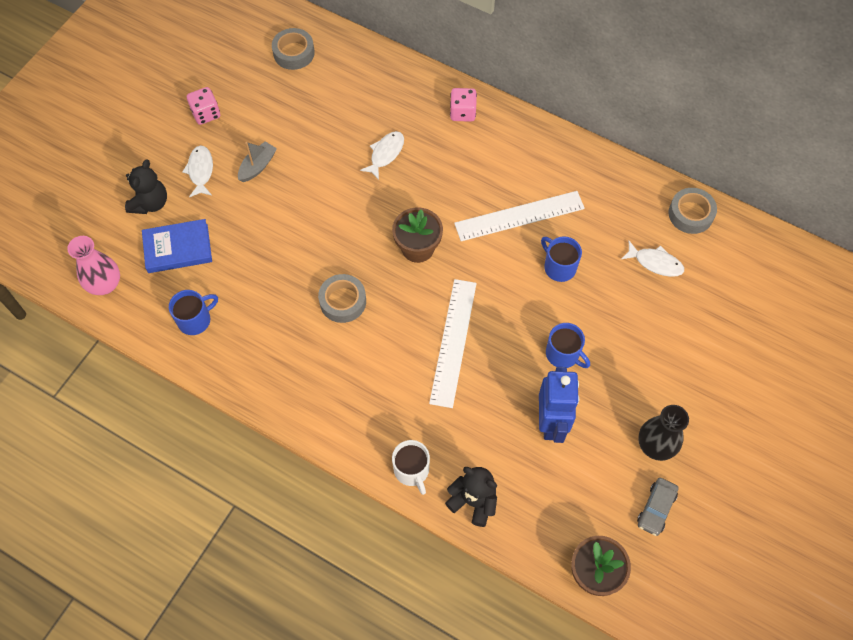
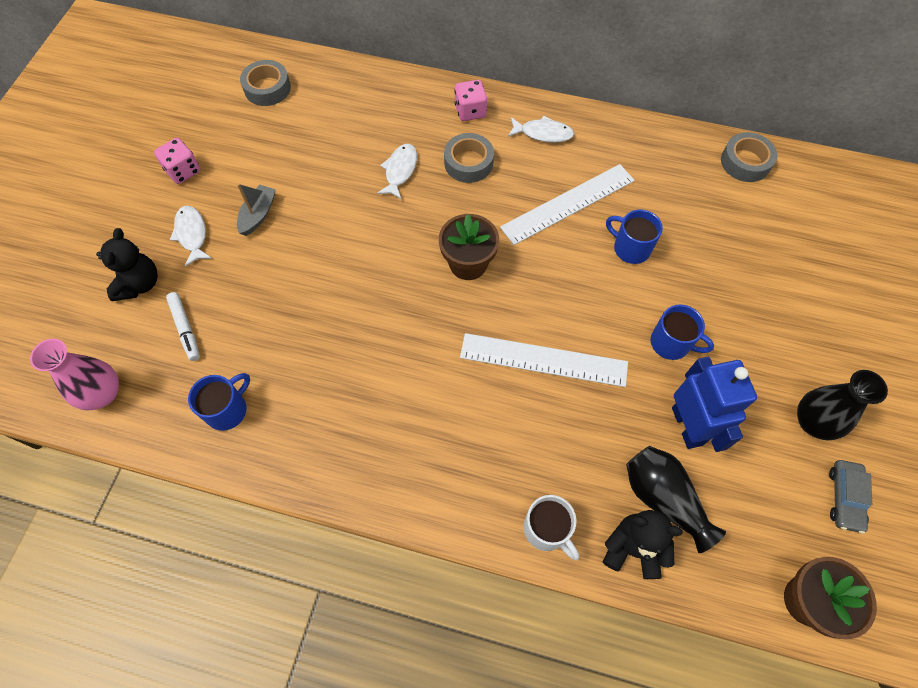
camera: 15 degrees left, 0 degrees up
blue book [142,219,212,273] -> white marker [166,292,200,361]
grey tape [318,274,366,323] -> grey tape moved to [444,133,494,183]
white ruler [429,279,477,408] -> white ruler turned 75 degrees counterclockwise [460,333,628,387]
white fish [621,241,684,277] -> white fish moved to [508,116,574,143]
none -> black vase [626,446,726,553]

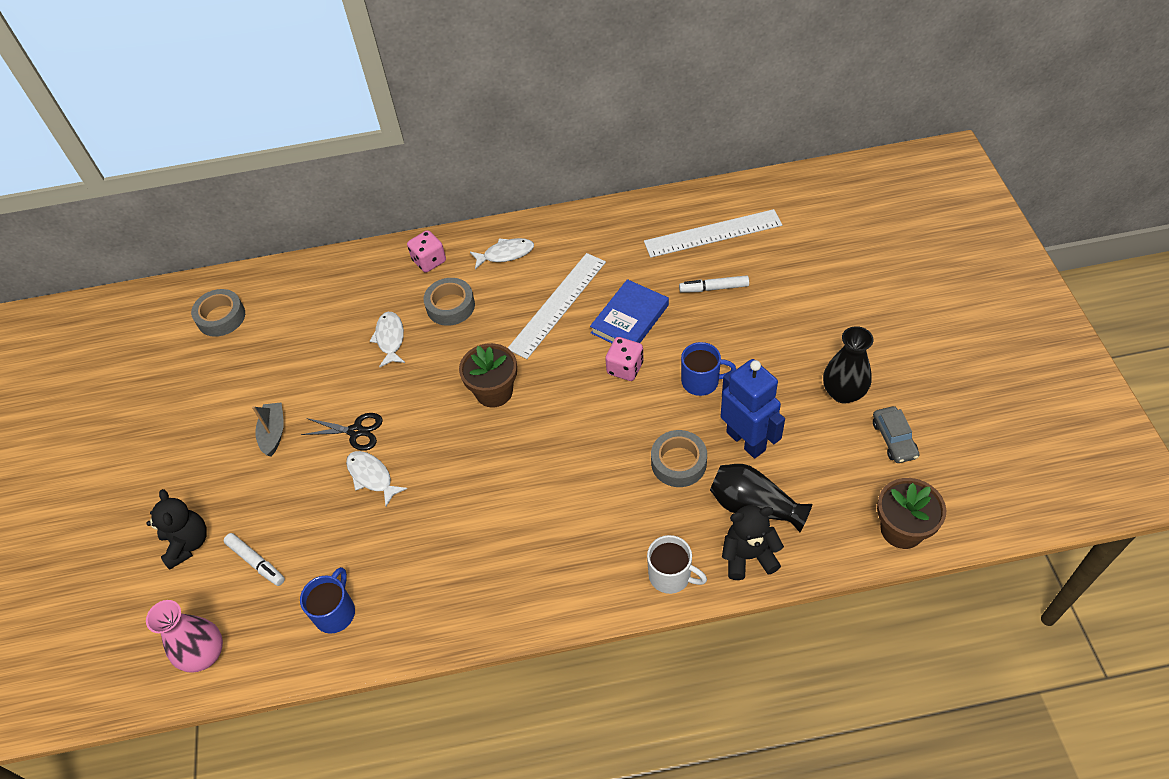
camera: 20 degrees left, 10 degrees down
pink dice [154,138,200,184] -> pink dice moved to [605,337,643,381]
white fish [170,206,212,267] -> white fish moved to [346,451,407,507]
white ruler [460,333,628,387] -> white ruler moved to [644,209,782,258]
blue mug [606,209,663,264] -> blue book [590,279,669,343]
grey tape [721,132,778,182] -> grey tape moved to [651,430,707,487]
none -> black scissors [301,413,383,451]
none -> white marker [679,275,749,293]

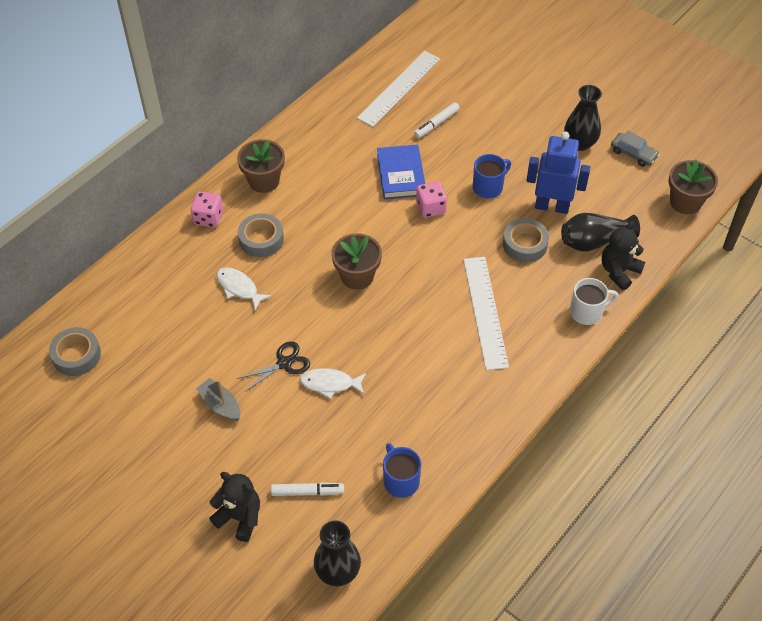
camera: 45 degrees left, 0 degrees up
pink vase [146,600,223,673] -> black vase [314,521,361,586]
white fish [470,238,534,269] -> brown flower pot [237,139,285,193]
white ruler [508,253,606,359] -> white ruler moved to [463,257,509,370]

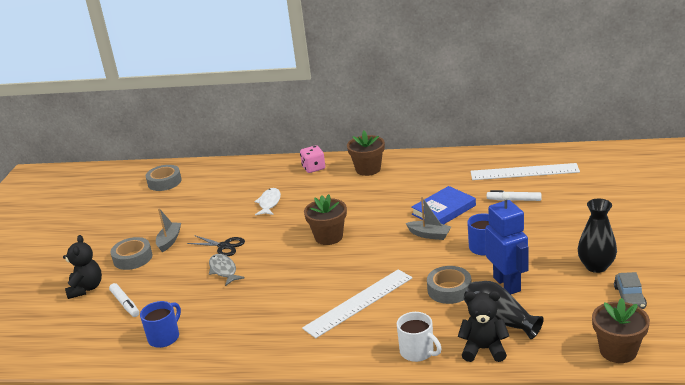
camera: 60 degrees right, 25 degrees down
grey tape [238,213,284,257] -> grey tape moved to [110,237,152,270]
white fish [300,368,366,399] -> grey fish [209,254,245,286]
black vase [314,521,361,586] -> none
pink dice [416,181,447,218] -> grey boat [406,197,451,240]

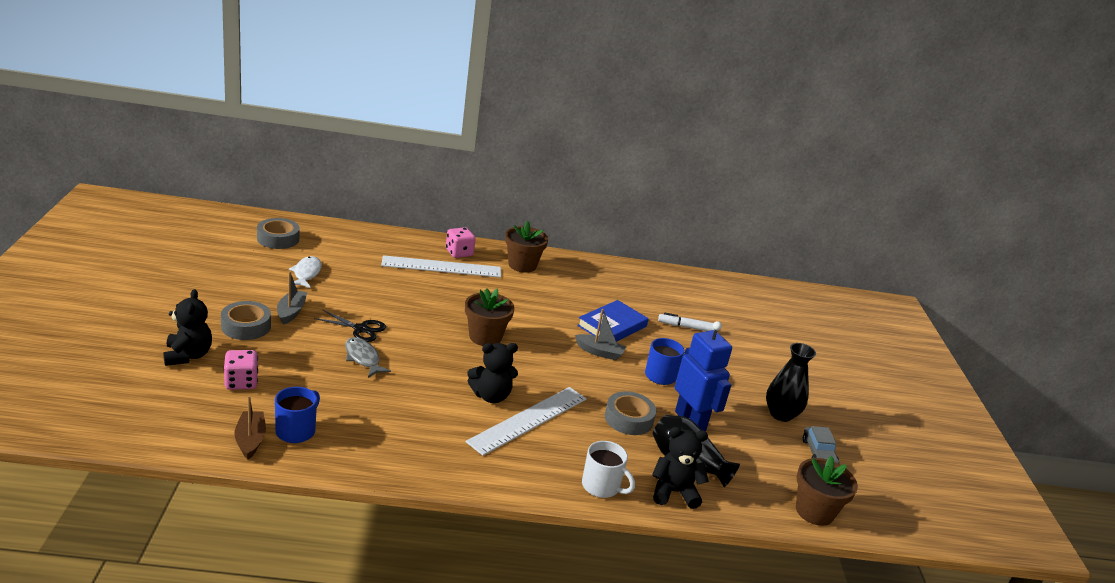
camera: 15 degrees left, 0 degrees up
white marker [109,283,139,317] -> pink dice [224,350,258,390]
white fish [255,188,281,215] -> white fish moved to [289,256,322,288]
white ruler [471,163,580,180] -> white ruler moved to [381,255,501,278]
none -> brown boat [234,396,266,460]
none -> black teddy bear [467,343,518,403]

